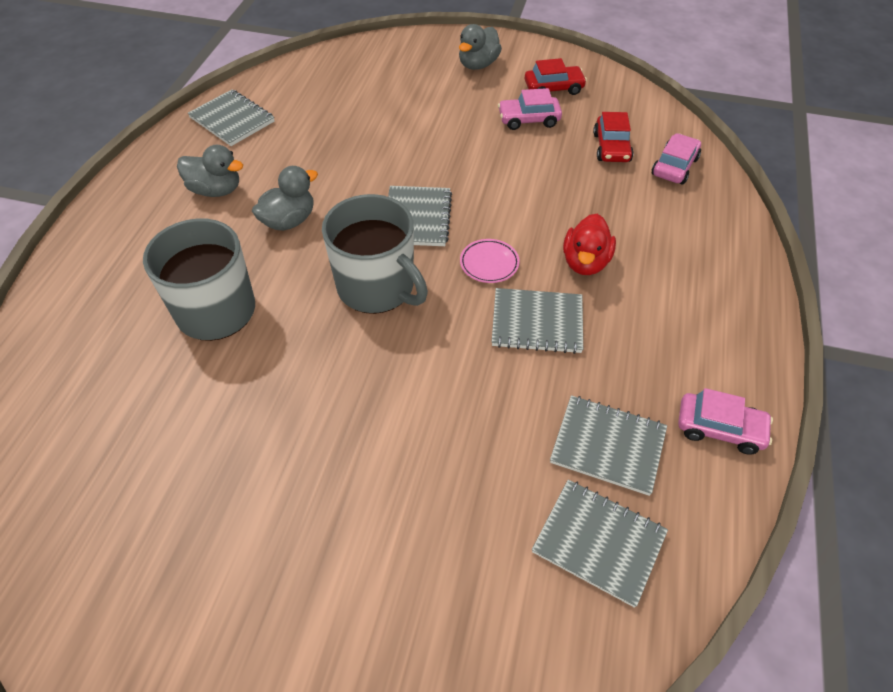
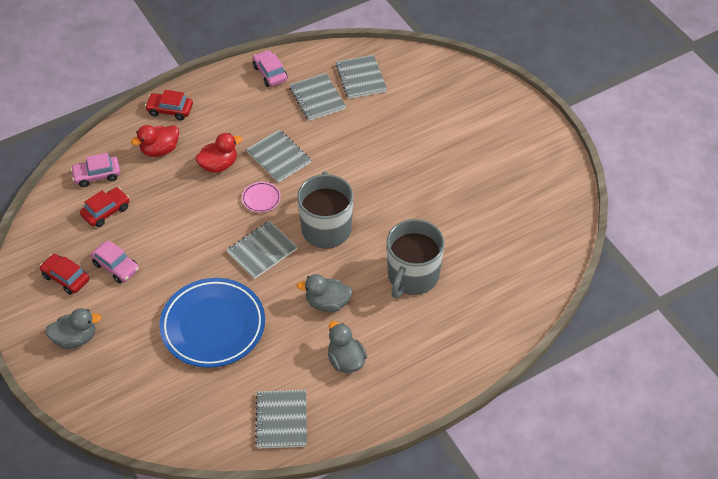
camera: 135 degrees left, 0 degrees up
none -> red duck [131,125,179,157]
none -> red car [145,90,193,120]
none -> blue plate [159,278,265,368]

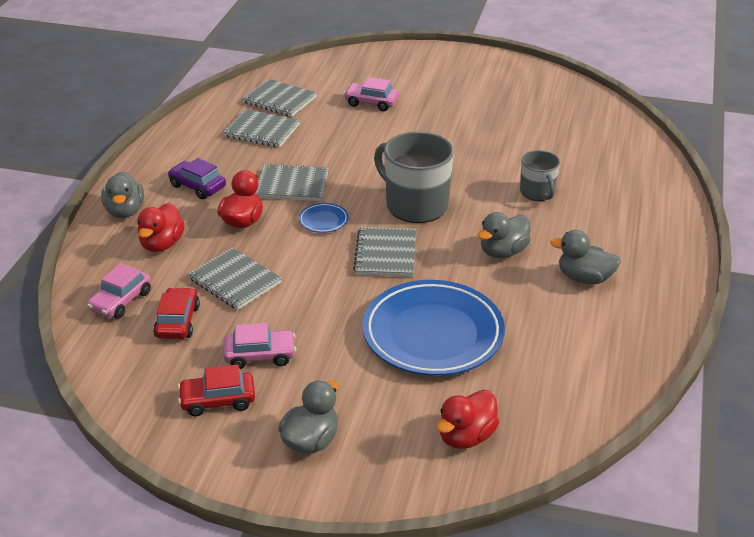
camera: 45 degrees left, 15 degrees down
red car [145,90,193,120] -> grey duck [101,172,144,218]
pink plate [242,182,281,213] -> blue plate [299,203,349,233]
pink car [253,50,288,87] -> pink car moved to [344,77,399,111]
grey notebook [255,390,307,449] -> grey notebook moved to [188,247,282,310]
grey mug [387,219,445,298] -> grey mug [520,150,560,201], size x0.57
none -> purple car [168,158,226,199]
none -> red duck [437,390,499,449]

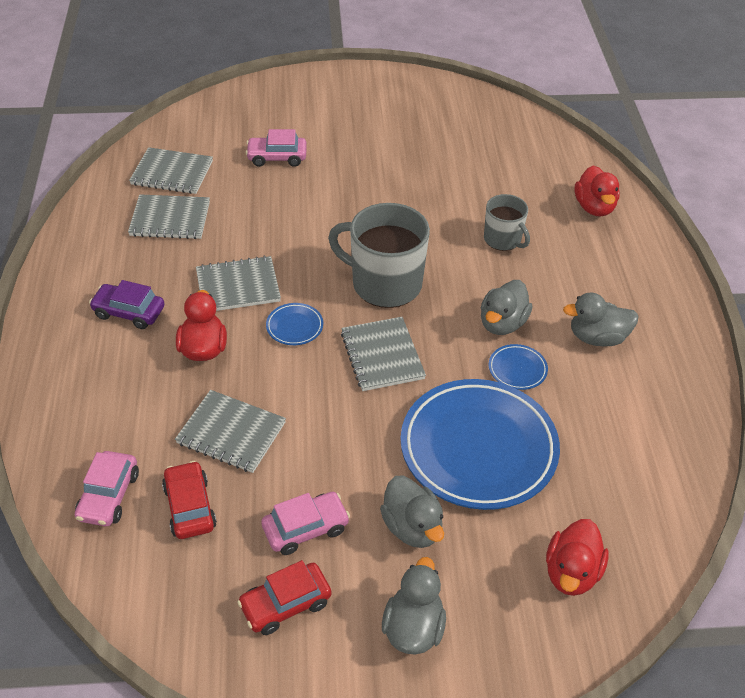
camera: 20 degrees left, 10 degrees up
grey duck [101,172,144,218] -> grey duck moved to [380,476,444,548]
red duck [138,203,185,252] -> red duck moved to [574,165,619,217]
none -> blue plate [489,344,548,390]

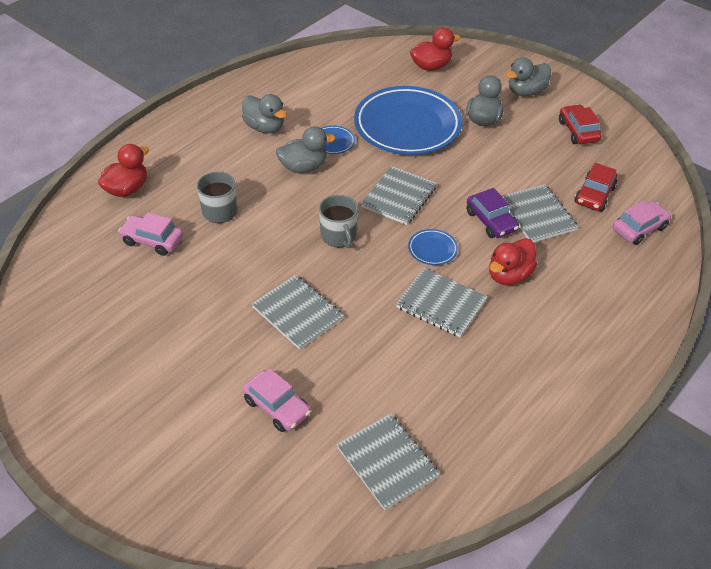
camera: 135 degrees left, 0 degrees up
purple car [89,280,165,329] -> purple car moved to [467,188,519,238]
grey notebook [128,194,210,239] -> grey notebook moved to [252,275,344,350]
red car [237,560,332,635] -> red car turned 120 degrees counterclockwise [559,104,601,144]
pink car [261,492,350,555] -> pink car moved to [118,212,183,256]
grey mug [328,203,430,308] -> grey mug [319,195,358,248], size x0.57

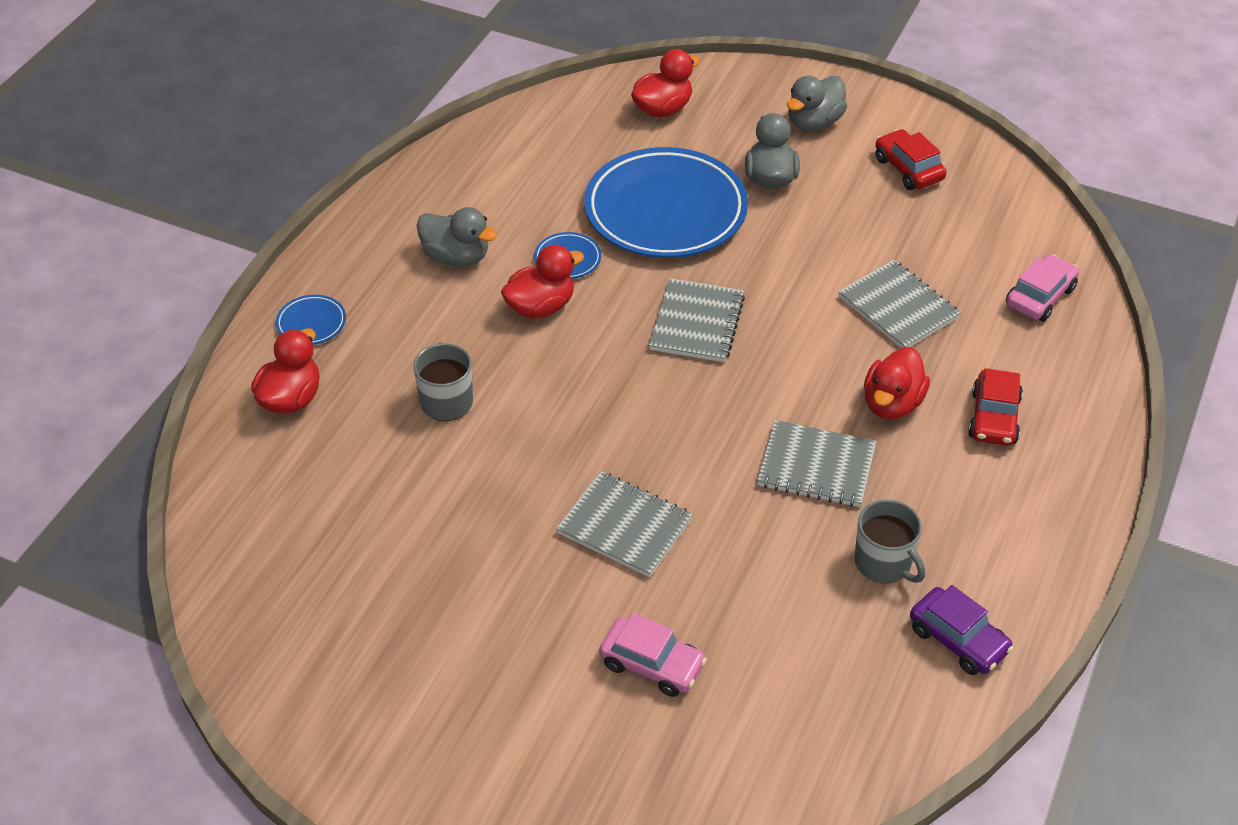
camera: 15 degrees left, 0 degrees up
pink car [118,212,183,256] -> none
grey duck [276,126,336,173] -> red duck [501,245,584,319]
grey mug [319,195,358,248] -> grey mug moved to [855,499,925,583]
grey notebook [337,414,440,510] -> none
blue plate [408,229,458,265] -> blue plate moved to [276,295,346,345]
purple car [467,188,519,238] -> purple car moved to [910,585,1014,675]
red car [575,163,617,211] -> red car moved to [968,368,1023,446]

